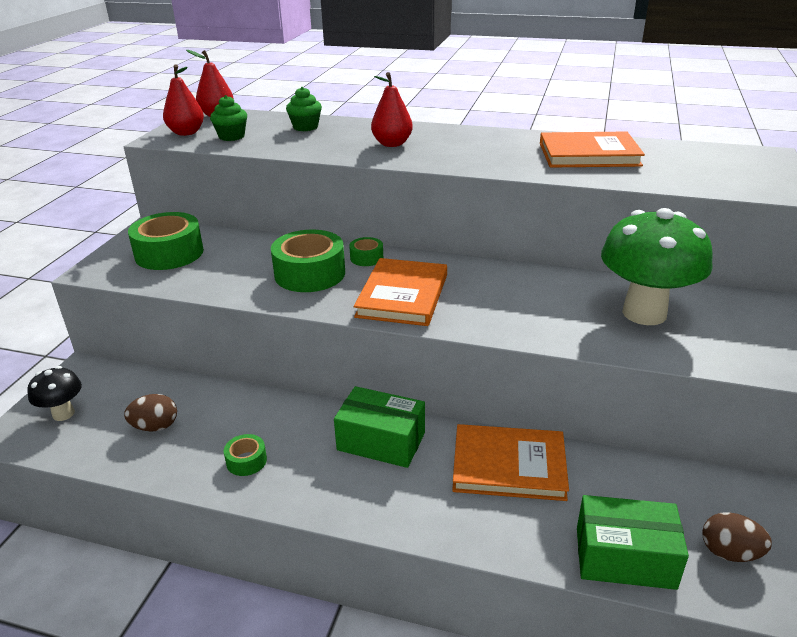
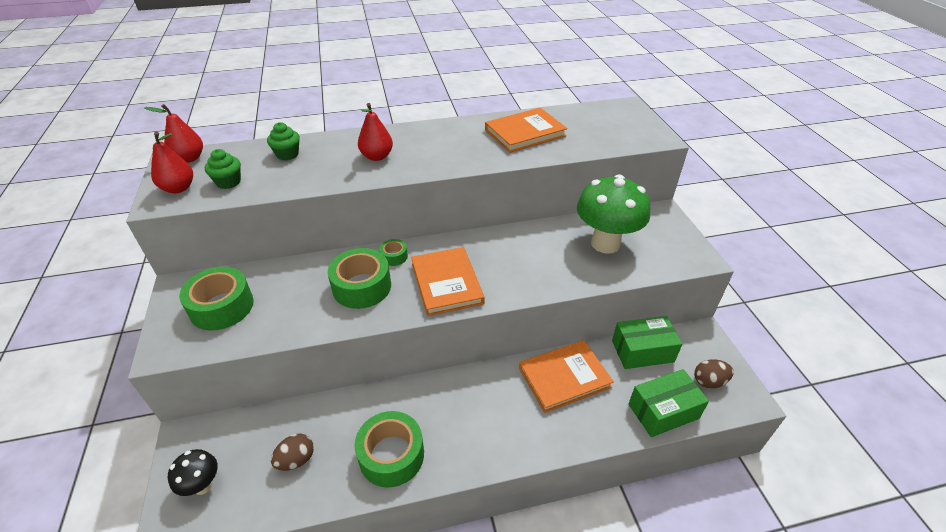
camera: 30 degrees left, 10 degrees up
green tape [224,434,267,476] -> green tape [354,411,424,488], size x2.05
green box [334,386,425,468] -> green box moved to [612,316,682,369]

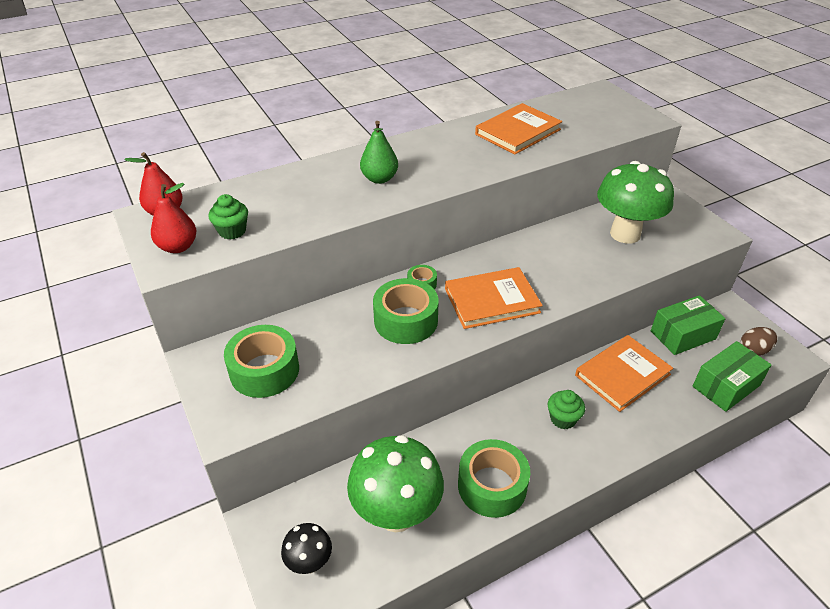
camera: 15 degrees left, 0 degrees up
green cupcake [267,122,300,160] -> green cupcake moved to [548,390,585,429]
brown egg [271,433,314,471] -> green mushroom [347,435,444,532]
red pear [358,103,393,161] -> green pear [360,121,398,184]
orange book [411,247,485,316] -> orange book turned 75 degrees counterclockwise [445,267,543,329]

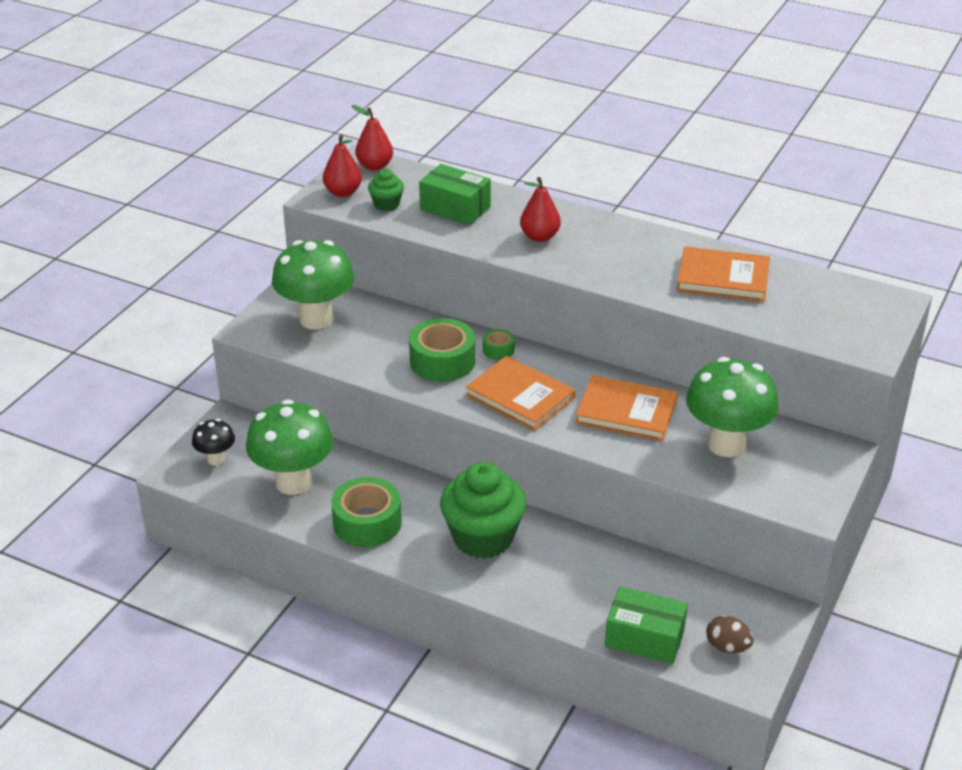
camera: 55 degrees right, 5 degrees down
green tape [224,325,299,398] -> green mushroom [272,240,354,330]
green pear [360,121,398,184] -> red pear [520,177,561,242]
green cupcake [548,390,585,429] -> green cupcake [440,462,526,559], size x2.11
orange book [575,335,673,412] -> orange book moved to [575,375,678,441]
green box [651,295,726,355] -> green box moved to [419,164,491,225]

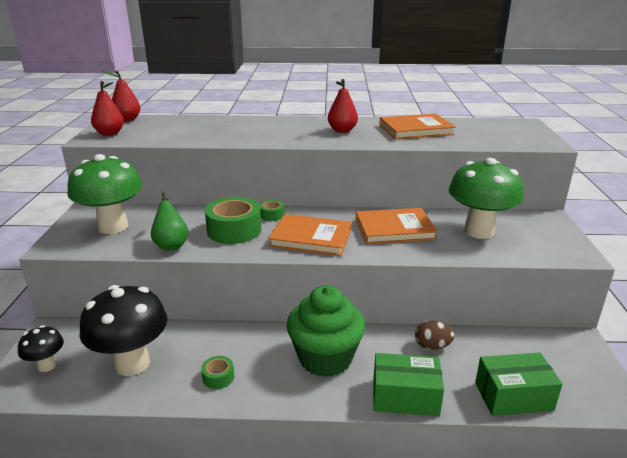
camera: 25 degrees left, 10 degrees down
green mushroom [246,399,333,495] -> black mushroom [80,285,168,376]
green tape [331,477,402,547] -> green tape [201,356,234,389], size x0.49
green cupcake [368,169,404,211] -> none
green box [419,164,491,225] -> green box moved to [373,353,444,416]
red pear [520,177,561,242] -> red pear moved to [328,79,358,133]
brown egg [706,615,754,653] -> brown egg moved to [415,320,455,350]
none -> green pear [151,192,189,251]

